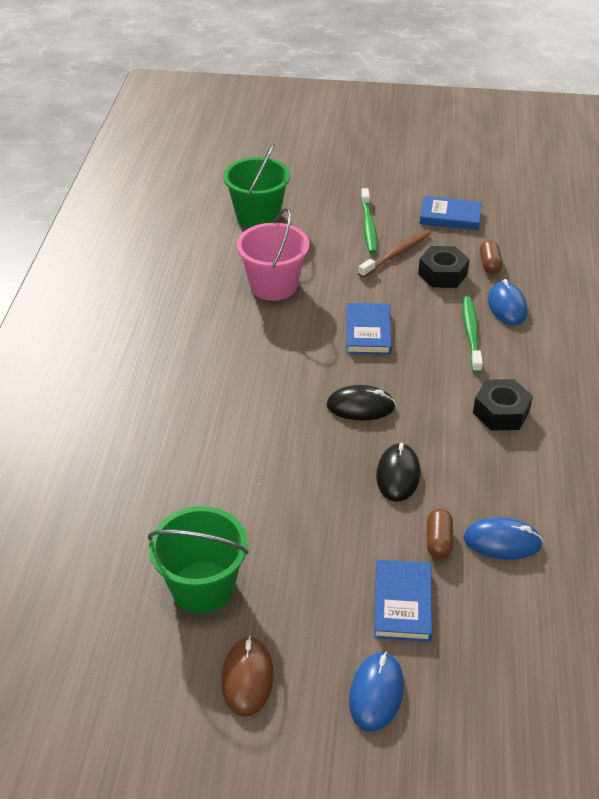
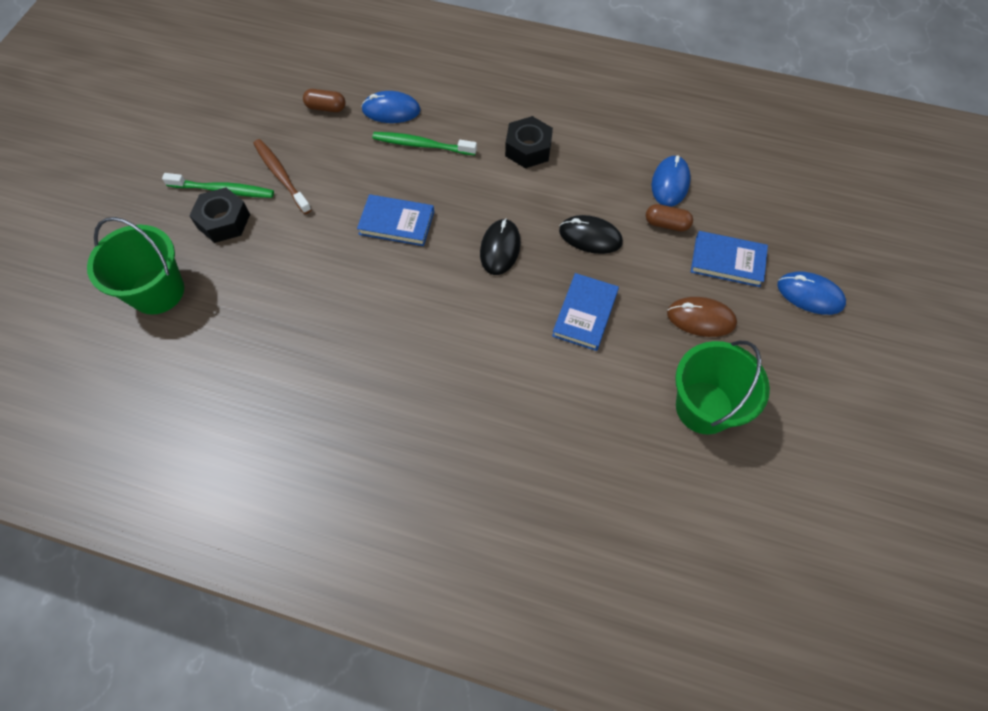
camera: 80 degrees left, 20 degrees up
brown mouse [221,636,274,717] -> brown mouse moved to [667,297,737,337]
pink bucket [237,208,309,301] -> none
black nut [418,246,470,288] -> black nut moved to [189,187,250,243]
blue book [420,196,482,230] -> blue book moved to [552,273,619,351]

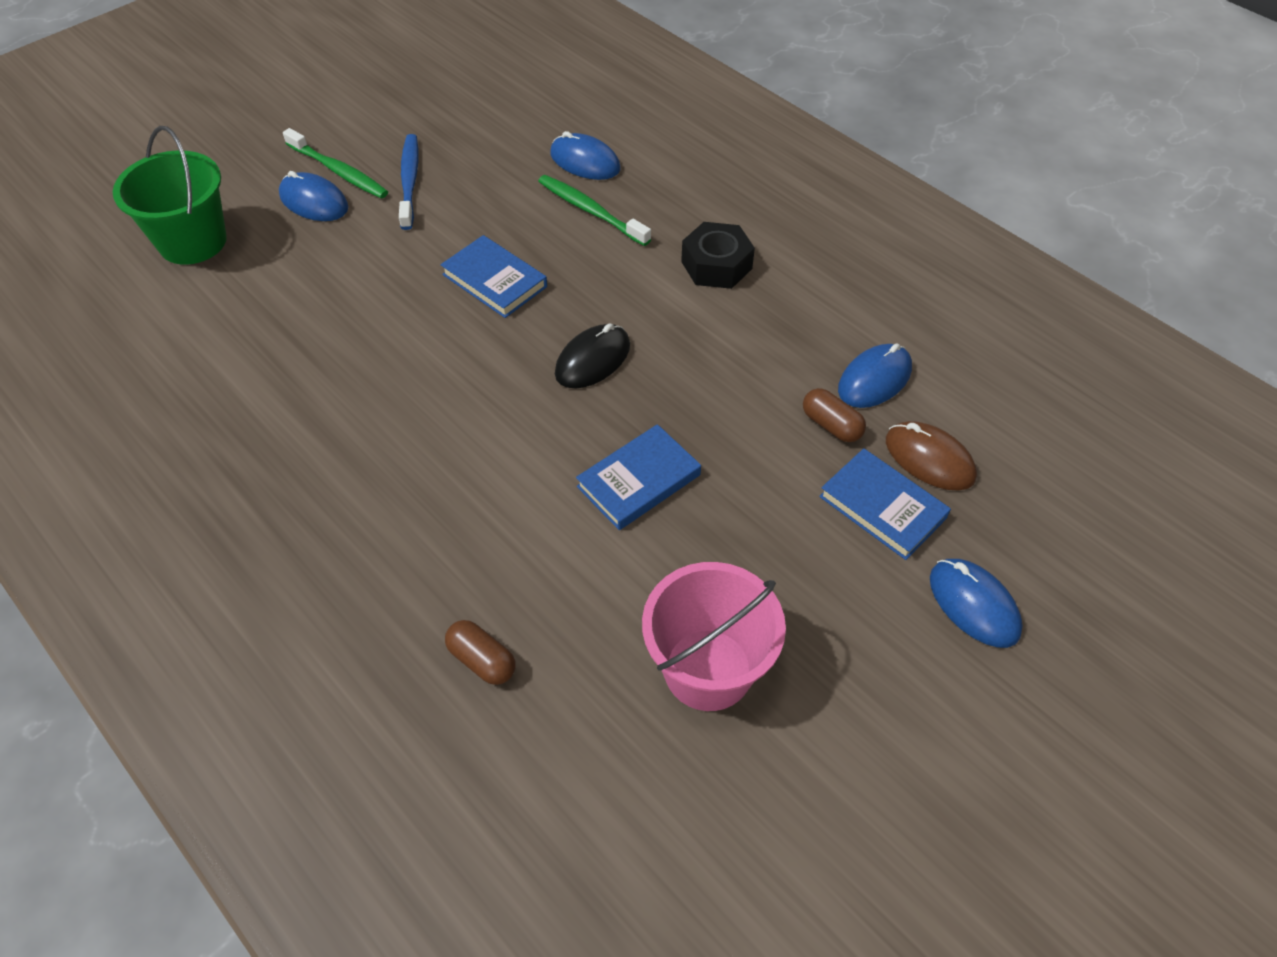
camera: 30 degrees right, 10 degrees down
black nut [189,187,250,243] -> blue mouse [279,171,349,221]
brown toothbrush [253,139,312,214] -> blue toothbrush [399,134,418,230]
brown capsule [303,89,346,112] -> brown capsule moved to [445,620,516,685]
black mouse [559,215,623,254] -> none
brown mouse [667,297,737,337] -> brown mouse moved to [886,421,977,490]
green bucket [675,340,770,435] -> pink bucket [642,562,786,711]

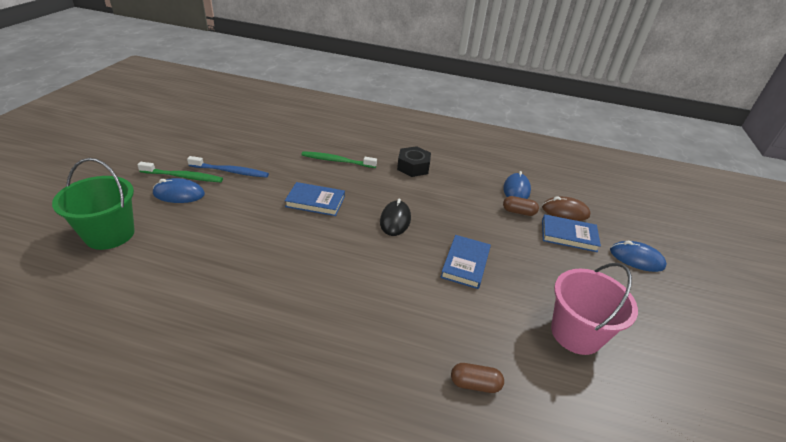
camera: 35 degrees left, 15 degrees down
blue toothbrush [399,134,418,230] -> blue toothbrush turned 135 degrees clockwise [187,156,269,178]
blue mouse [550,131,620,180] -> none

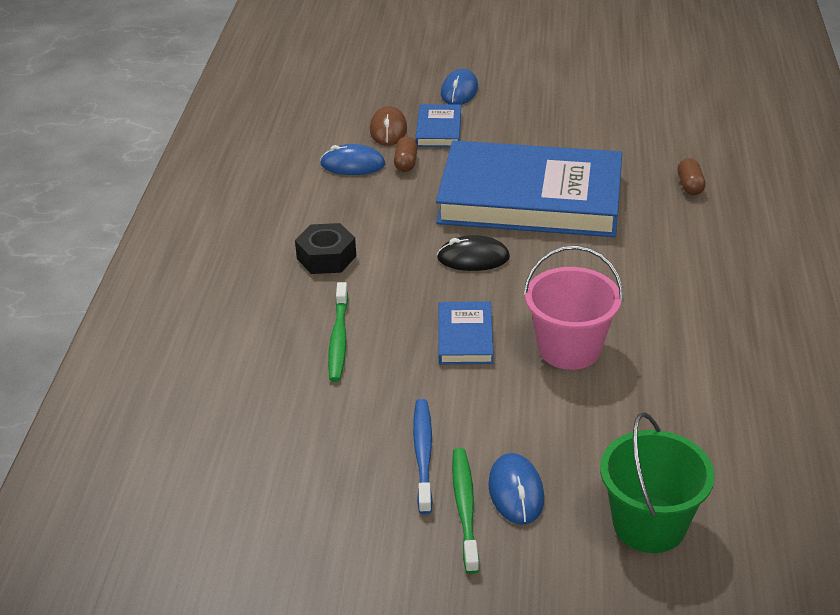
camera: 95 degrees left, 0 degrees up
blue book [440,235,491,289] -> blue book [436,140,622,237], size x2.45
pink bucket [551,263,638,355] -> pink bucket moved to [524,246,623,370]

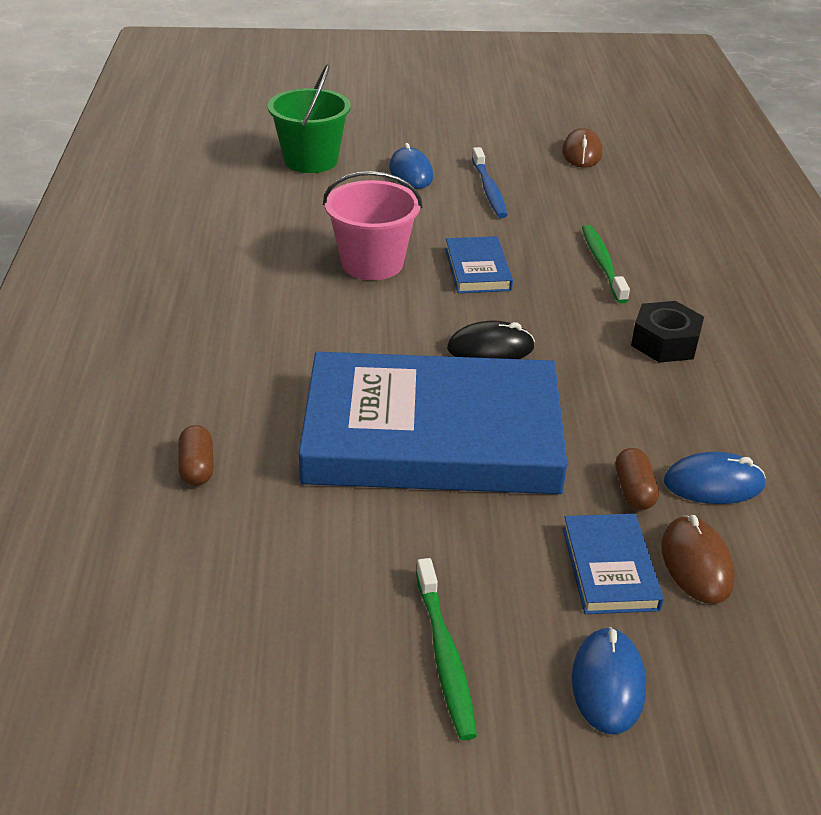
camera: 170 degrees right, 0 degrees up
green toothbrush [452,448,479,574] -> green toothbrush moved to [416,558,477,740]
none -> brown mouse [562,128,603,168]

